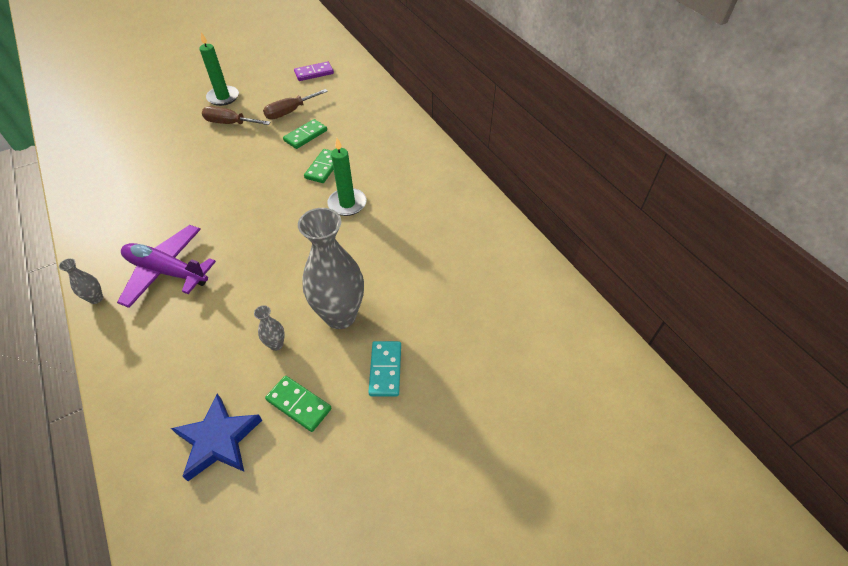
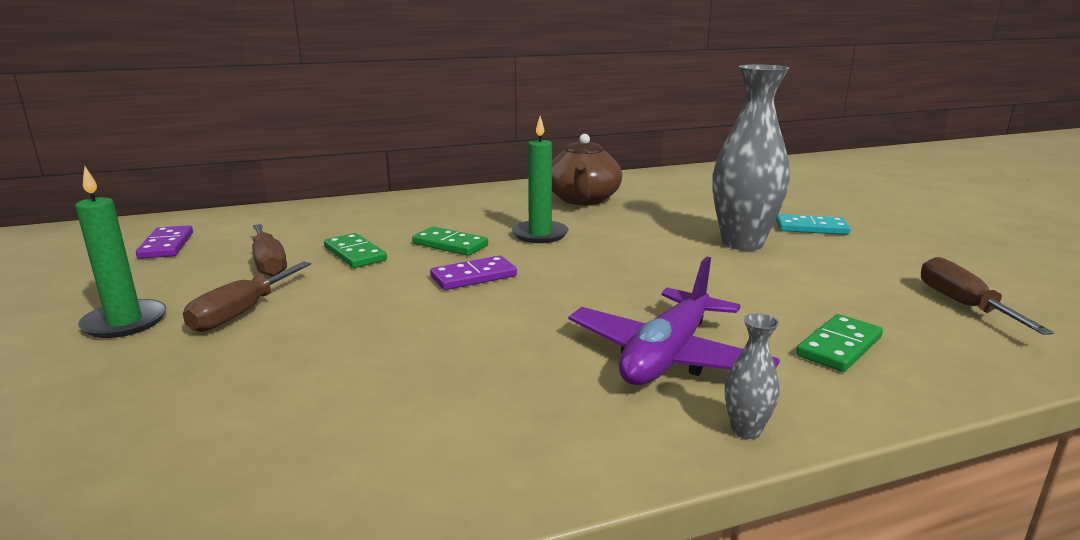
camera: 80 degrees left, 30 degrees down
blue star [171,393,262,481] -> brown screwdriver [921,257,1054,335]
grey vase [254,305,285,351] -> none
green domino [265,376,332,432] -> green domino moved to [796,314,883,372]
none -> purple domino [430,255,517,290]
none -> brown teapot [552,134,622,205]

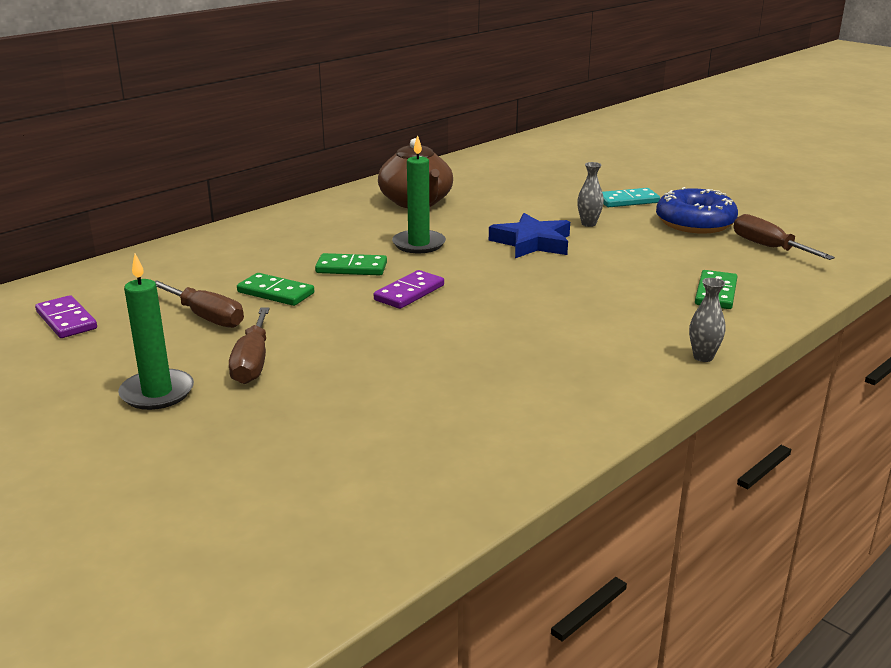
camera: 25 degrees left, 5 degrees up
purple plane [569,256,780,385] -> none
grey vase [713,65,790,251] -> grey vase [577,162,604,227], size x0.42
none -> blue star [489,213,570,258]
none -> blue donut [656,187,738,234]

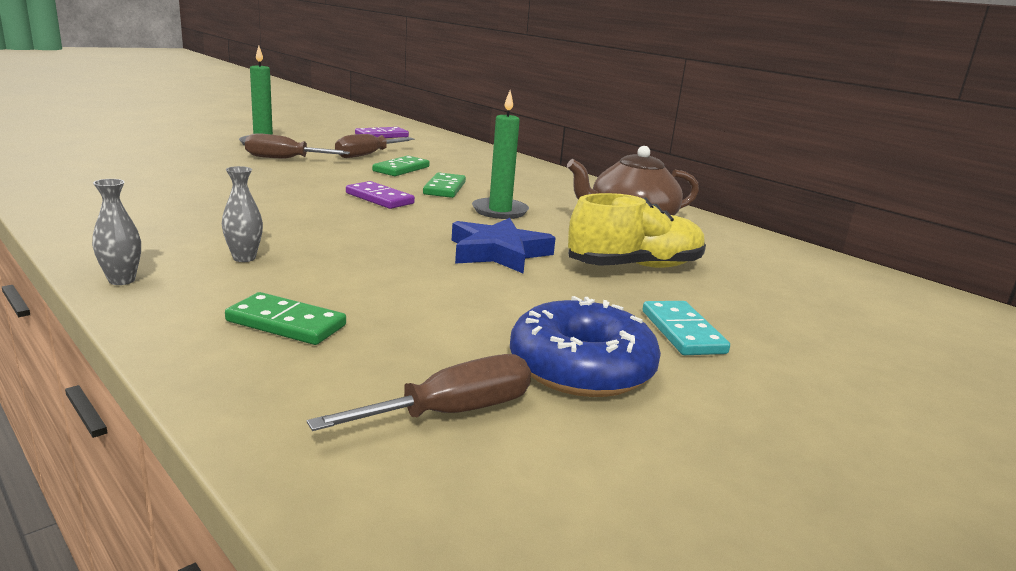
camera: 90 degrees right, 5 degrees down
grey vase [577,162,604,227] -> grey vase moved to [222,166,263,262]
none -> yellow shoe [568,193,706,268]

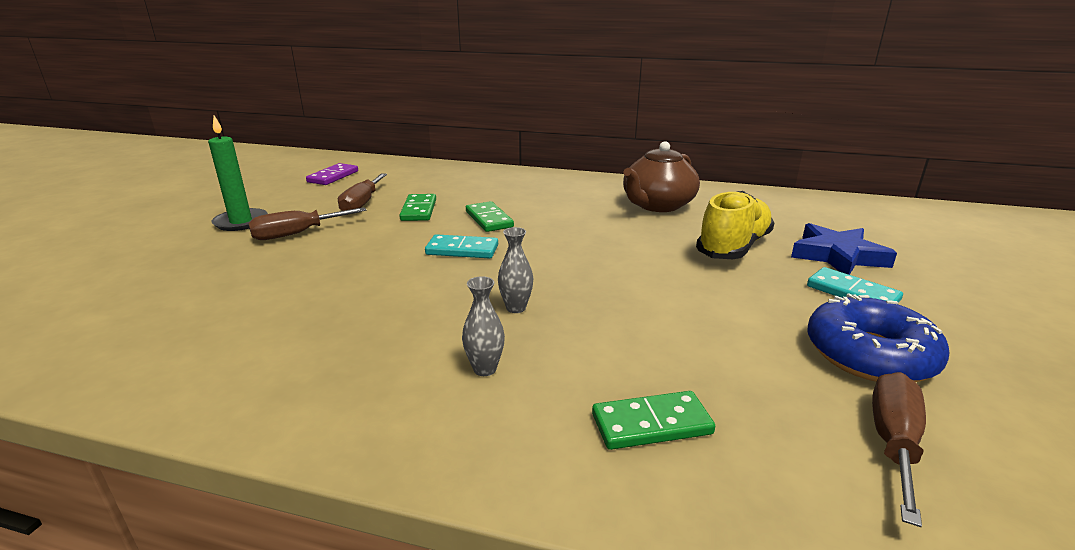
camera: 30 degrees left, 5 degrees up
grey vase [92,179,141,285] -> grey vase moved to [498,227,534,313]
purple domino [346,181,415,209] -> turquoise domino [425,234,498,258]
blue star [452,218,556,273] -> blue star moved to [791,223,897,275]
green candle [472,91,529,219] -> none

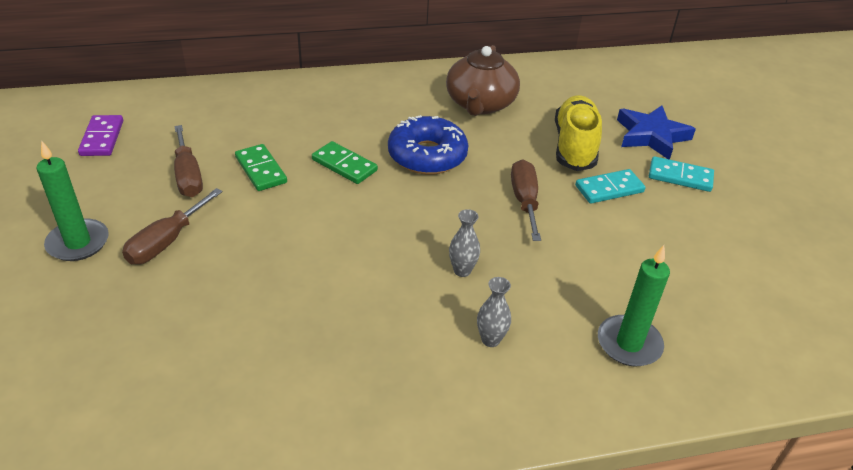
camera: 30 degrees left, 15 degrees up
turquoise domino [425,234,498,258] -> turquoise domino moved to [575,169,646,204]
green domino [592,391,715,450] -> green candle [598,245,670,366]
blue donut [808,293,950,382] -> blue donut moved to [388,115,468,175]
brown screwdriver [872,372,926,527] -> brown screwdriver moved to [511,160,541,241]

